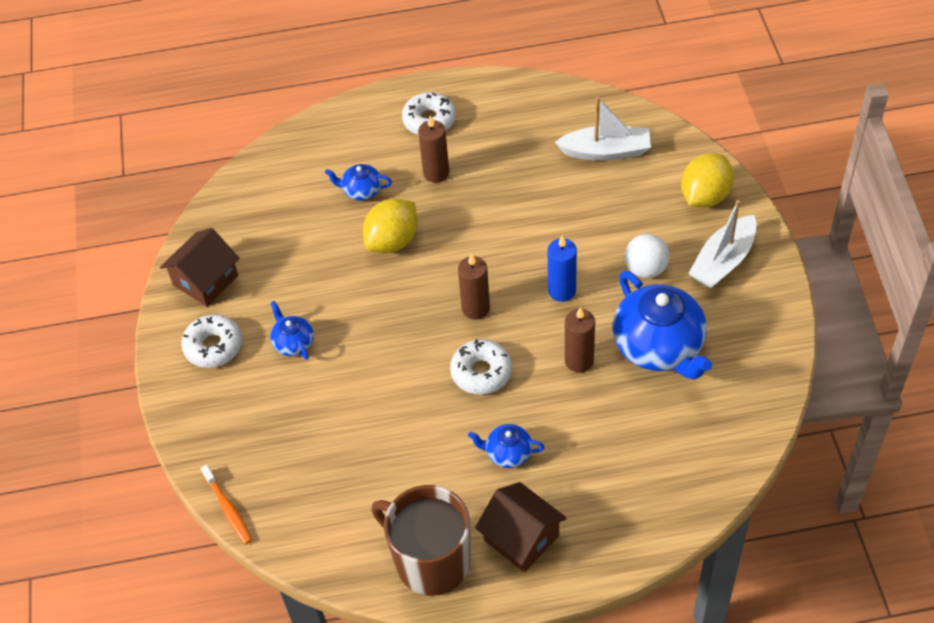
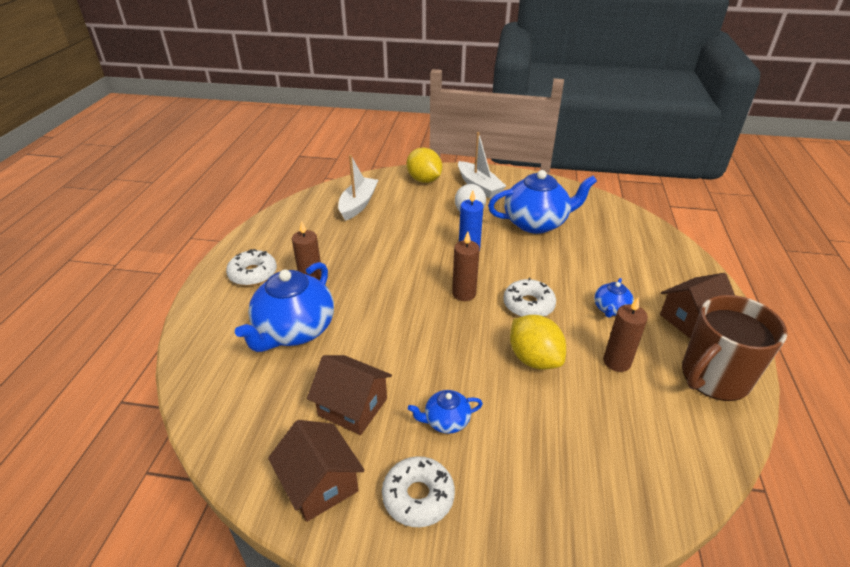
camera: 75 degrees left, 15 degrees down
orange toothbrush [200,465,252,544] -> none
blue teapot [325,164,392,201] -> blue teapot [235,262,334,352], size x2.10
yellow lemon [363,199,418,253] -> yellow lemon moved to [510,315,566,370]
brown candle [565,307,595,372] -> brown candle moved to [603,297,648,372]
none -> brown house [307,355,392,435]

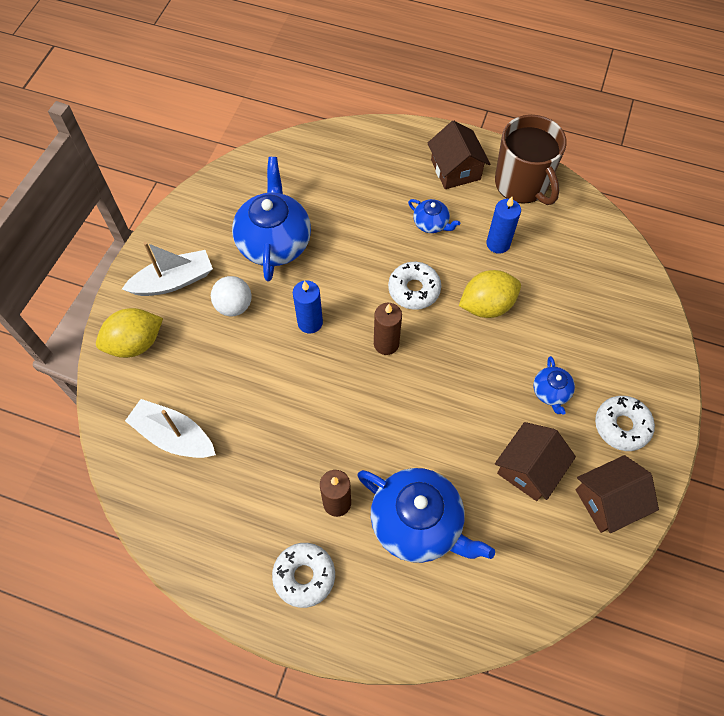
camera: 80 degrees left, 25 degrees up
brown candle [603,297,648,372] -> blue candle [487,197,521,254]

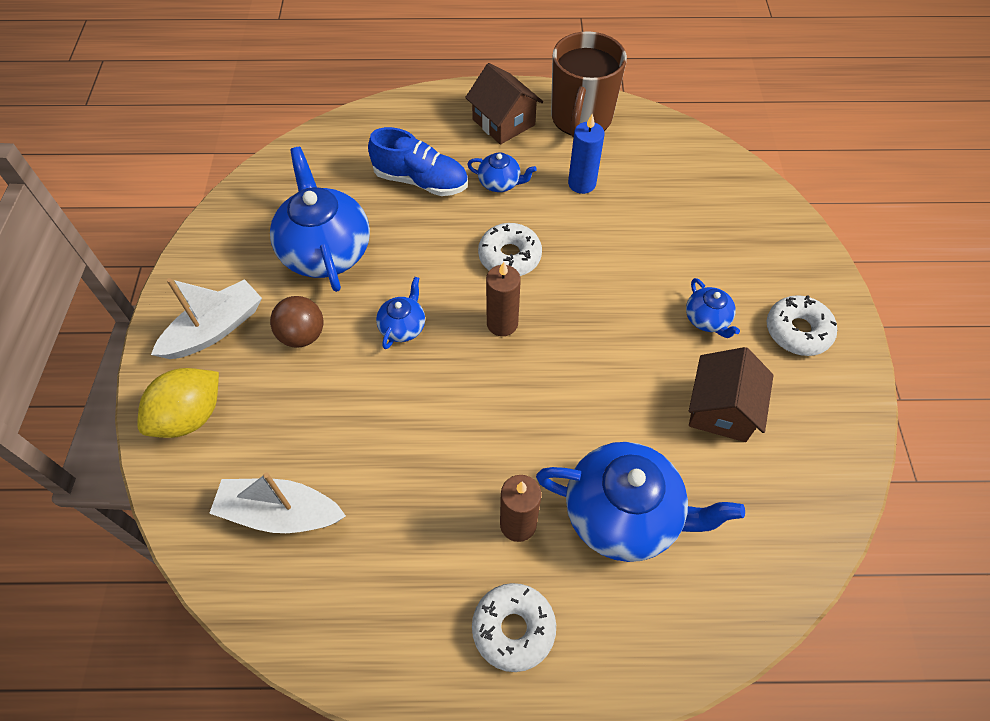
camera: 20 degrees left, 5 degrees down
white ball [211,276,251,316] -> brown ball [270,296,323,348]
blue candle [293,280,323,334] -> blue teapot [376,277,425,349]
yellow lemon [459,270,521,318] -> none
brown mug [495,115,567,205] -> brown mug turned 60 degrees clockwise [551,31,627,137]
brown house [576,455,659,533] -> none
none -> blue shoe [368,127,468,196]

